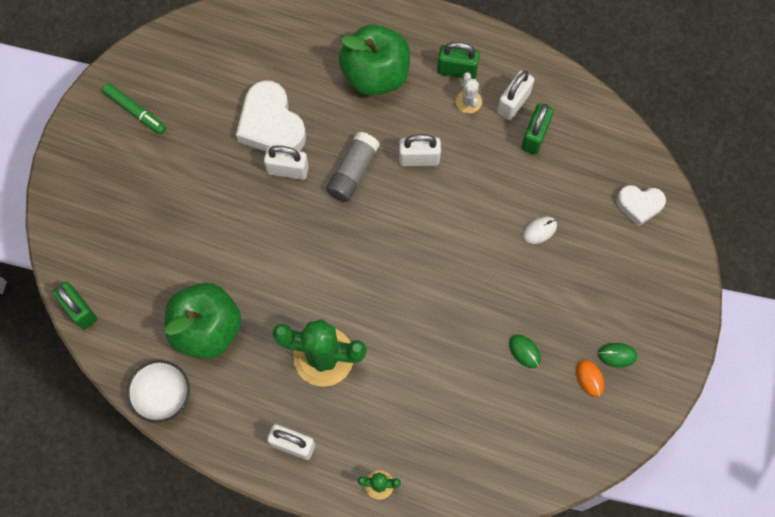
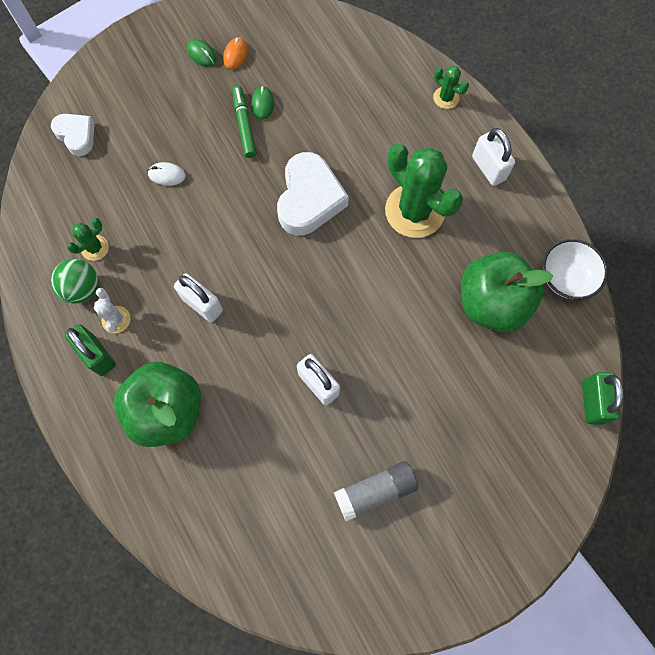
camera: 140 degrees left, 0 degrees up
green marker [102,83,166,135] -> green marker moved to [232,86,257,158]
white heart [236,80,306,151] -> white heart moved to [277,152,349,235]
grey glue stick [326,132,380,202] -> grey glue stick moved to [334,461,419,522]
white cactus [456,72,482,114] -> white cactus turned 45 degrees counterclockwise [94,288,130,333]
white padlock [497,70,534,120] -> green ball [51,259,98,304]
green padlock [521,104,554,154] -> green cactus [67,218,109,261]

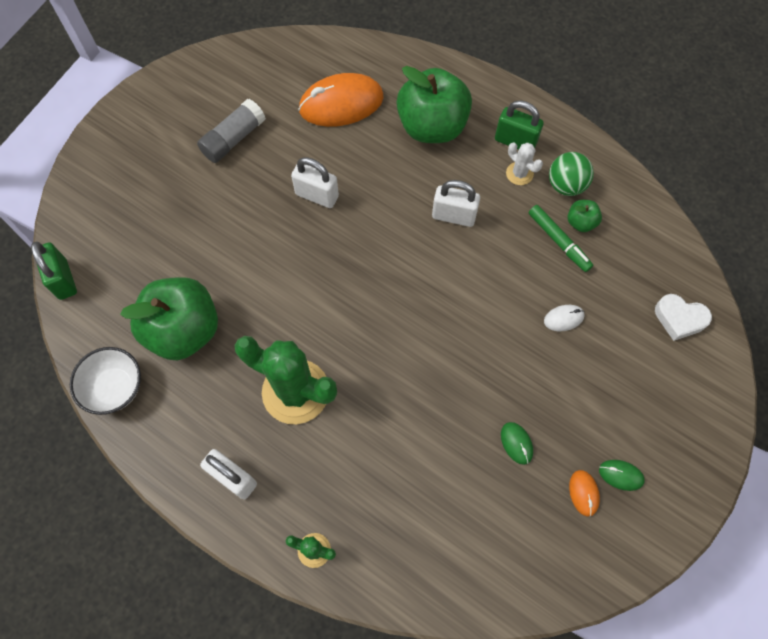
camera: 155 degrees right, 5 degrees down
green cactus [67,218,109,261] -> green apple [568,200,602,232]
green marker [232,86,257,158] -> green marker moved to [528,205,593,272]
white heart [277,152,349,235] -> none
none -> orange mouse [298,73,384,127]

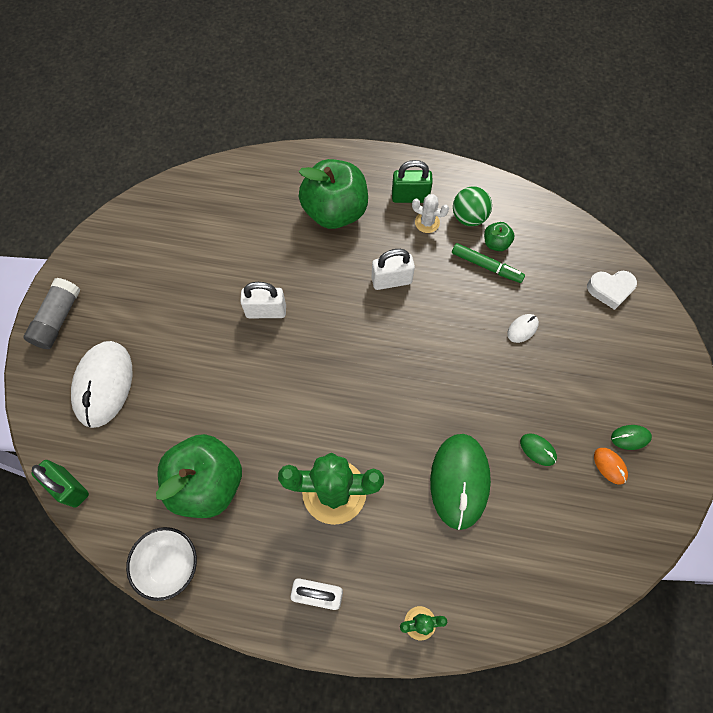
camera: 25 degrees left, 0 degrees up
grey glue stick [197,99,266,163] -> grey glue stick moved to [24,278,80,349]
orange mouse [298,73,384,127] -> none
none -> white mouse [71,341,132,428]
none -> green mouse [430,434,491,530]

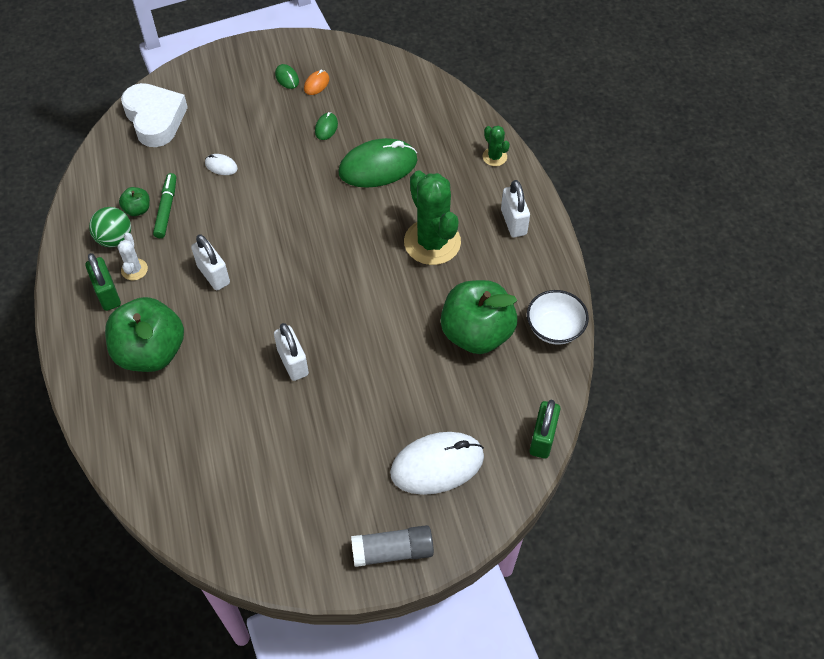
camera: 115 degrees left, 10 degrees down
white heart [587,271,637,310] -> white heart [121,83,188,147], size x1.70

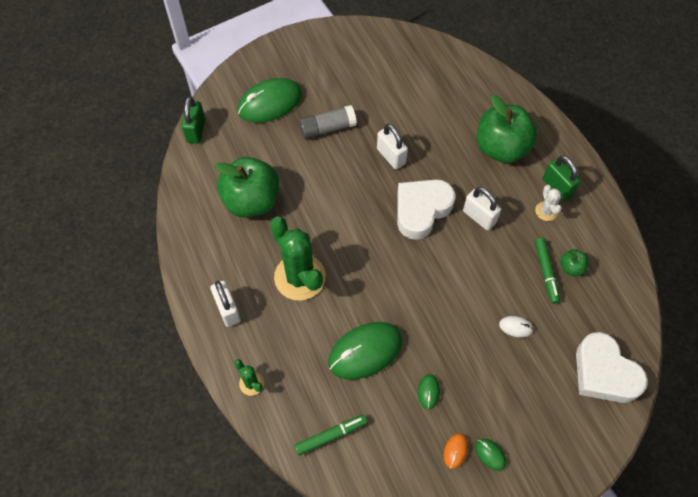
camera: 170 degrees right, 5 degrees up
green ball [89,207,131,247] -> none
grey glue stick [351,525,434,567] -> grey glue stick moved to [299,105,357,139]
white mouse [390,432,484,495] -> green mouse [238,78,302,123]
white bowl [527,290,589,345] -> none
none -> green marker [294,414,367,455]
none -> white heart [397,179,456,240]

